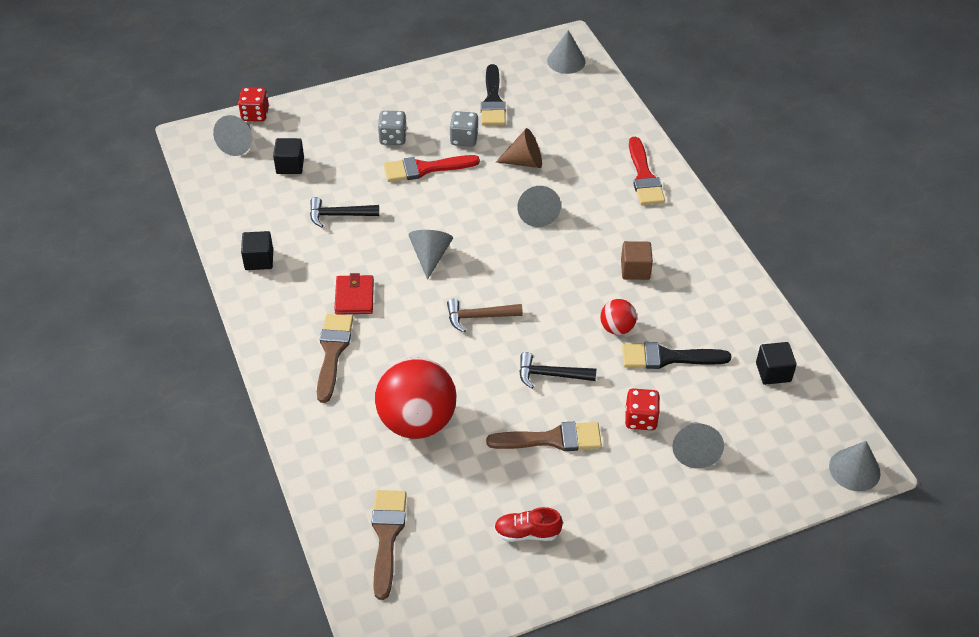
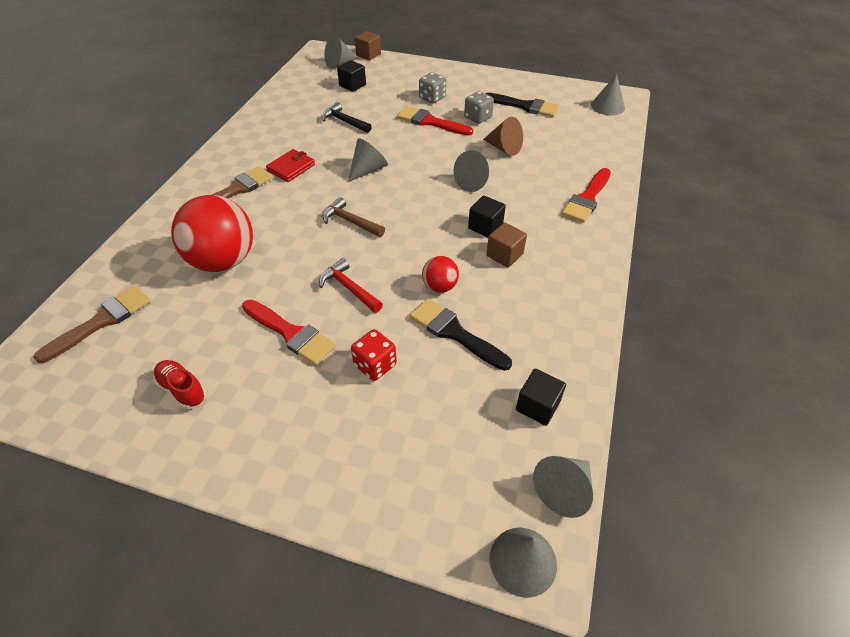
camera: 40 degrees right, 0 degrees up
red dice [238,87,269,121] -> brown cube [355,31,381,60]
black cube [241,231,273,270] -> black cube moved to [468,195,506,237]
black brush [481,64,506,125] -> black brush turned 105 degrees counterclockwise [485,93,559,117]
brown brush [486,422,602,451] -> red brush [242,300,336,365]
black hammer [519,352,596,389] -> red hammer [319,258,383,313]
grey cone [672,422,724,469] -> grey cone moved to [533,456,593,518]

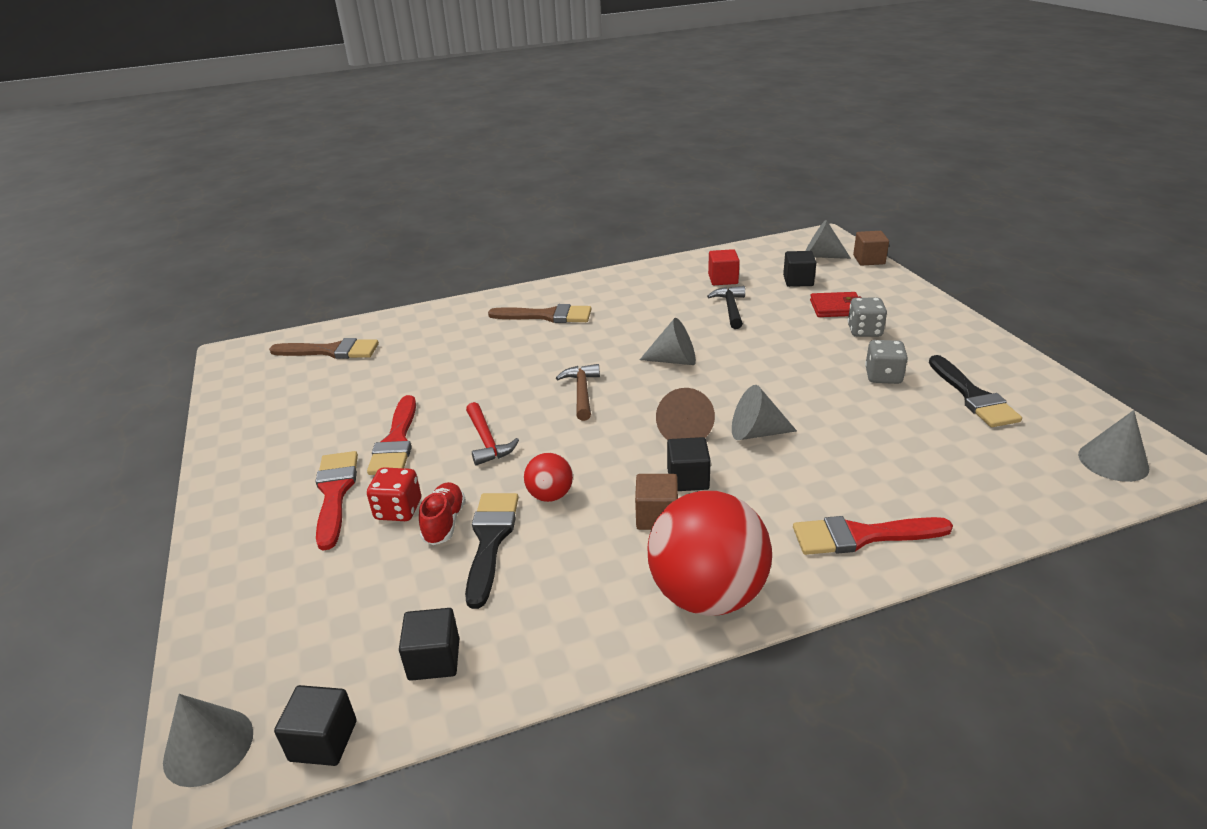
camera: 55 degrees right, 15 degrees down
red shoe [153,360,206,409] -> red shoe moved to [419,482,466,545]
red ball [171,195,253,272] -> red ball moved to [648,491,772,616]
red wallet [266,149,315,182] -> red wallet moved to [810,292,862,317]
red hammer [319,258,383,313] -> red hammer turned 150 degrees clockwise [466,402,519,466]
red brush [397,106,473,136] -> red brush moved to [315,451,358,550]
brown cone [483,117,523,156] -> brown cone moved to [656,388,715,440]
grey cone [533,456,593,518] -> black cube [274,685,357,766]
none -> red cube [708,249,740,285]

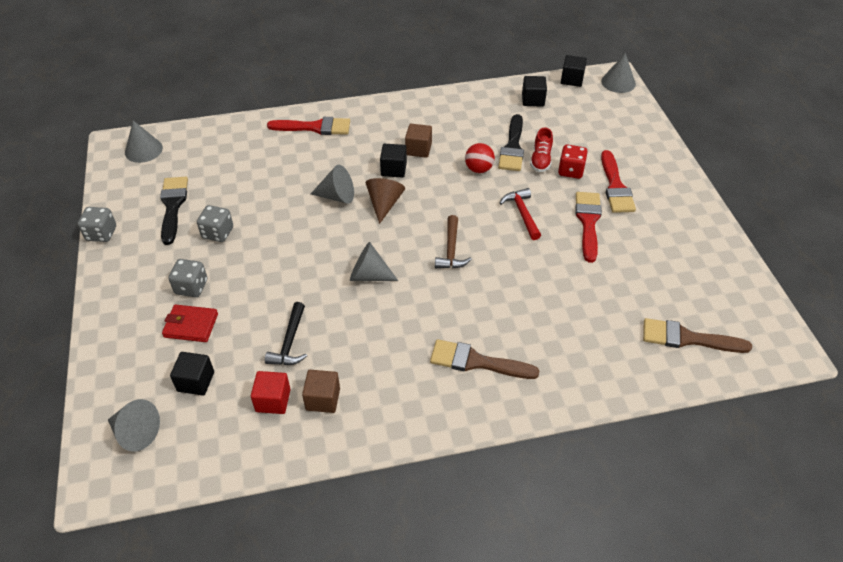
camera: 175 degrees left, 15 degrees up
red ball [648,491,772,616] -> none
brown cube [853,231,889,266] -> brown cube moved to [302,370,340,413]
none -> grey dice [78,207,116,242]

